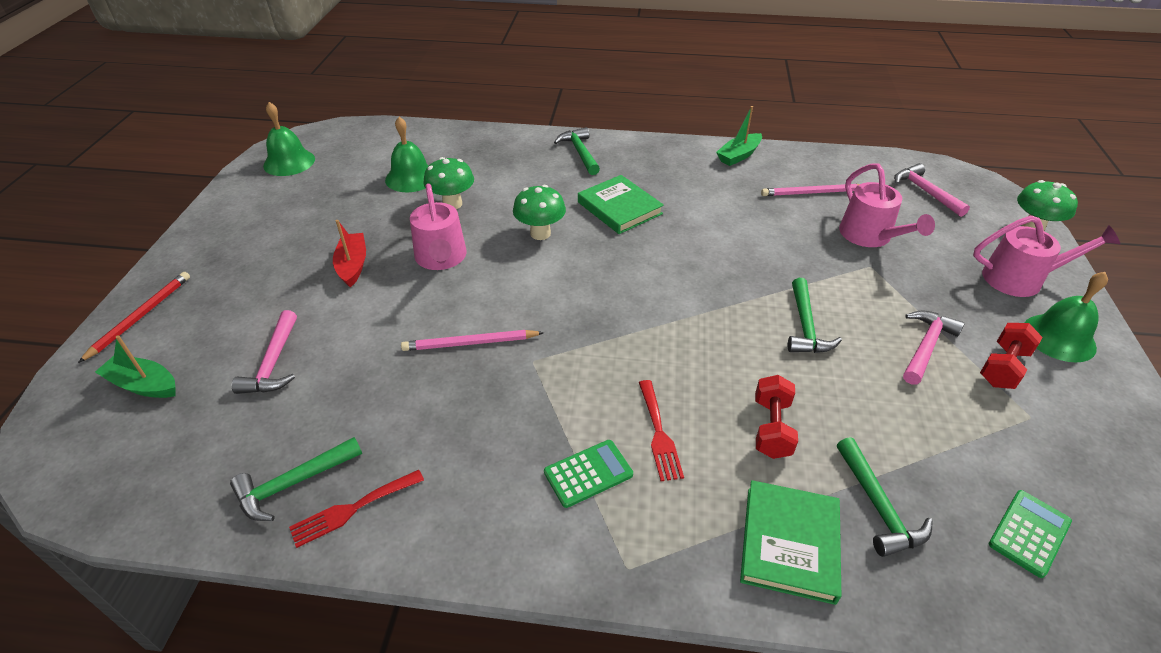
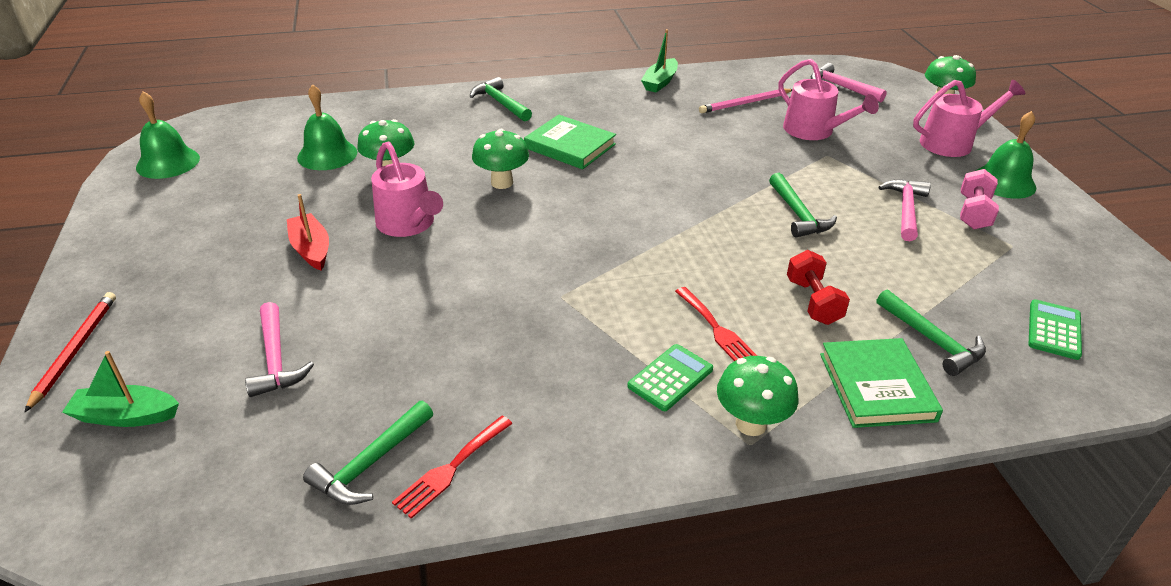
camera: 20 degrees left, 5 degrees down
pink pencil [401,330,544,351] -> none
red dumbbell [980,323,1042,389] -> pink dumbbell [960,169,999,229]
none -> green mushroom [717,356,799,436]

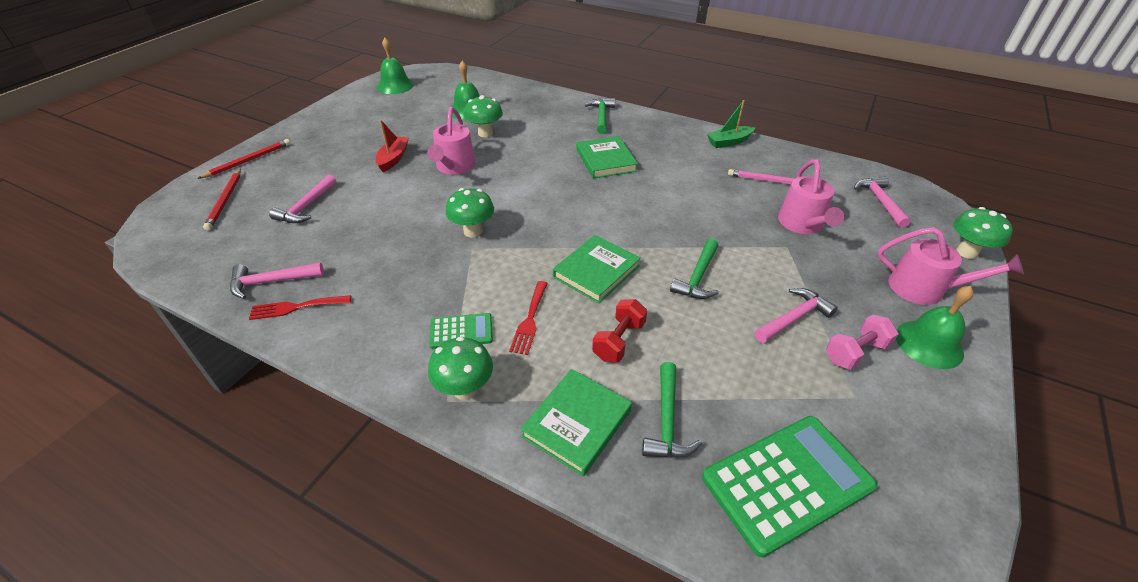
camera: 40 degrees right, 5 degrees up
green boat [62,351,179,427] -> red pencil [203,169,241,231]
green hammer [303,401,433,505] -> pink hammer [230,262,324,299]
green mushroom [472,129,529,189] -> green mushroom moved to [446,188,494,238]
green calculator [1028,299,1082,360] -> green calculator [702,416,877,557], size x1.96
none -> green book [553,235,641,303]

